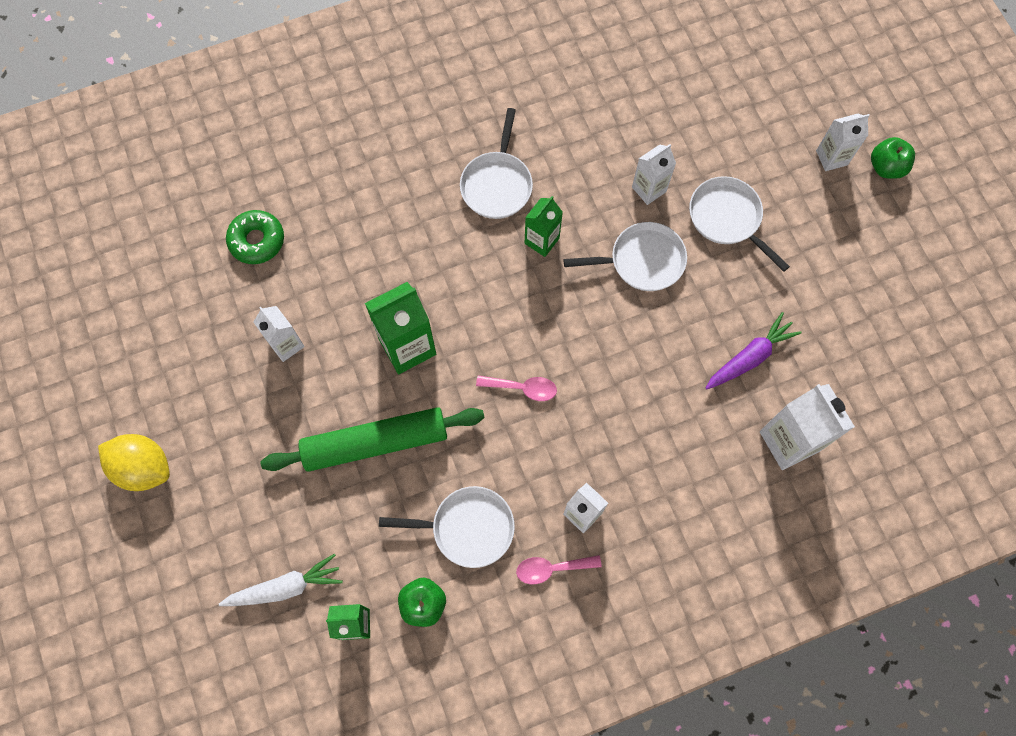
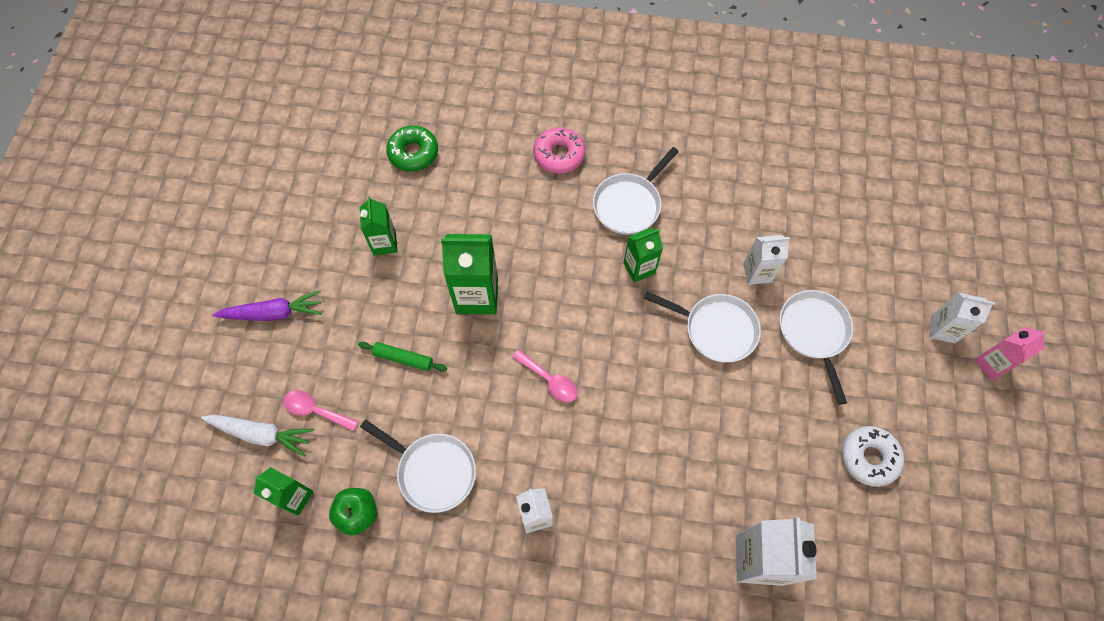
camera: 30 degrees right, 5 degrees down
yellow lemon [98,434,170,491] -> none
white carton [253,306,305,362] -> green carton [360,196,398,255]
green rolling pin [260,407,485,472] -> green rolling pin [358,342,447,372], size x0.45
pink spoon [516,555,602,584] -> pink spoon moved to [283,391,358,431]
purple carrot [705,312,802,389] -> purple carrot moved to [212,290,322,321]
green apple [871,137,915,179] -> pink carton [974,327,1046,380]
none -> pink donut [534,127,585,174]
none -> white donut [842,426,904,487]

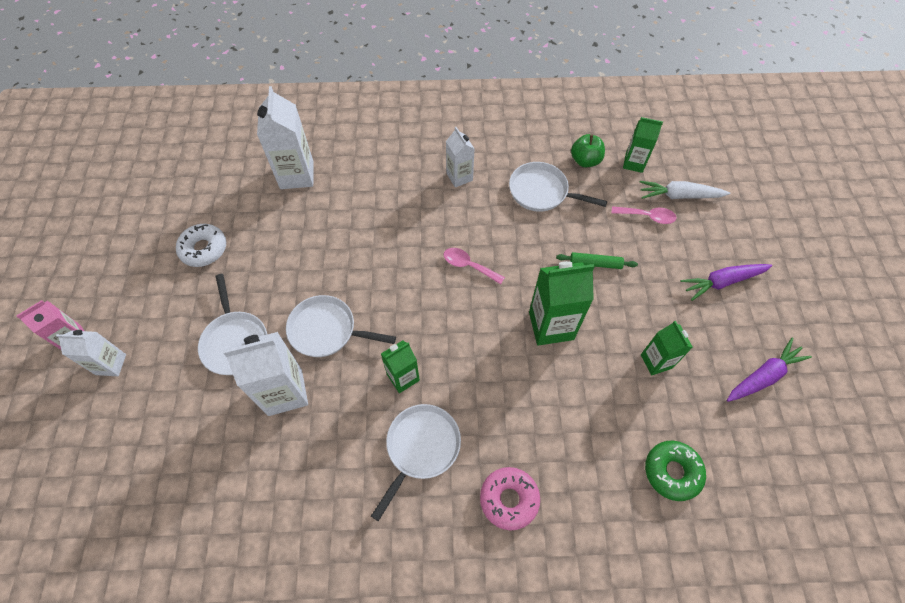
camera: 170 degrees right, 5 degrees down
white carton [743,235,790,285] -> white carton [223,332,308,416], size x1.64
none -> purple carrot [727,338,812,402]

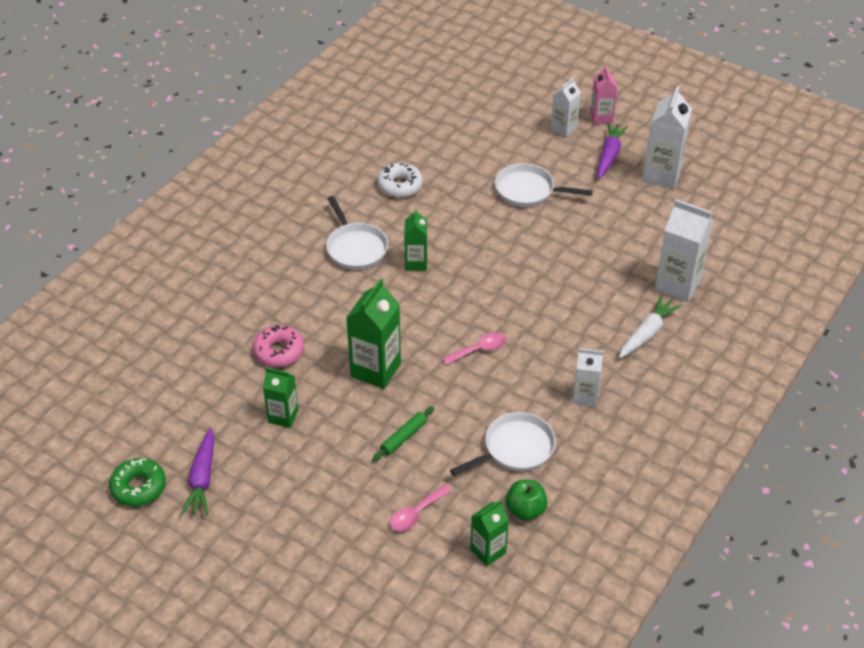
camera: 125 degrees right, 15 degrees down
white donut [176,224,226,267] -> white donut moved to [377,163,423,198]
white carton [223,332,308,416] -> white carton moved to [642,86,692,189]
white pan [286,295,396,357] -> none
pink donut [480,467,540,530] -> pink donut moved to [253,325,304,367]
white carrot [640,181,730,199] -> white carrot moved to [619,295,681,358]
green donut [645,441,706,501] -> green donut moved to [109,458,166,507]
purple carrot [681,264,772,301] -> purple carrot moved to [597,122,628,179]

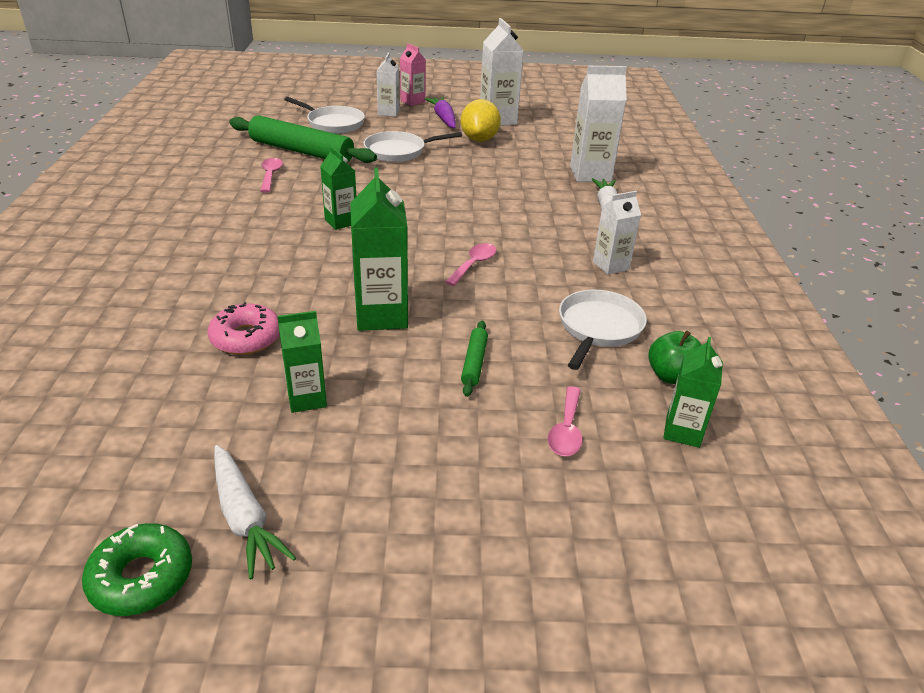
camera: 35 degrees left, 10 degrees down
purple carrot [181,428,215,515] -> white carrot [214,445,296,579]
white pan [326,196,388,270] -> white pan moved to [284,97,365,133]
white donut [377,163,423,198] -> pink spoon [260,158,283,193]
none -> green rolling pin [229,115,377,163]
none -> yellow lemon [461,99,501,142]

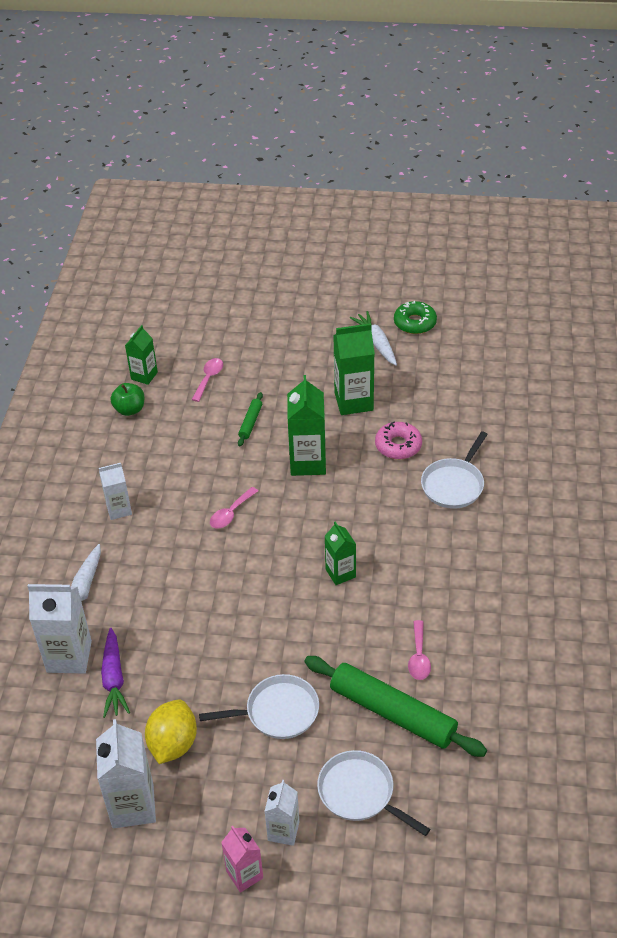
camera: 170 degrees left, 10 degrees up
green carton [277,311,327,413] -> green carton [334,323,375,415], size x1.64
purple carrot [425,97,456,128] -> purple carrot moved to [101,628,130,718]
white pan [559,290,647,370] -> white pan moved to [421,431,488,509]

